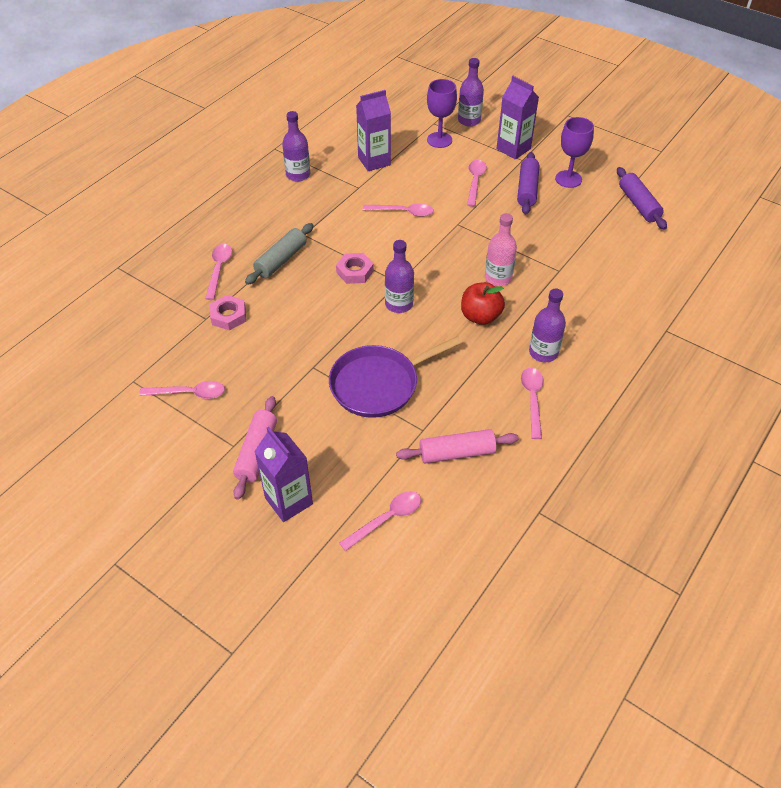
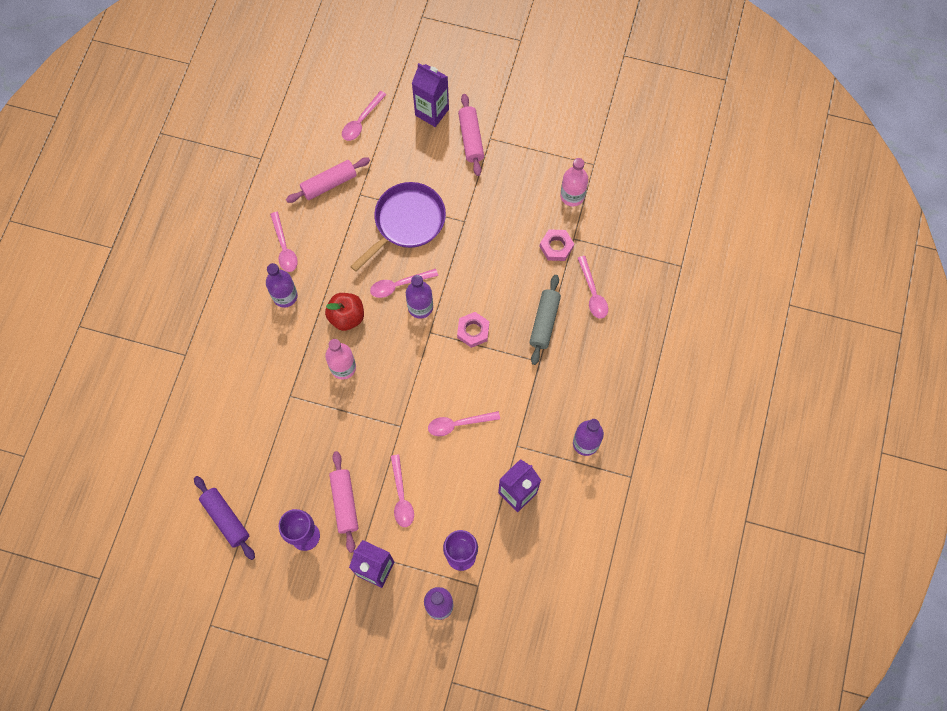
camera: 160 degrees right, 20 degrees up
pink spoon [139,381,225,399] -> pink spoon moved to [370,269,438,298]
purple rolling pin [517,152,539,215] -> pink rolling pin [329,451,358,553]
none -> pink bottle [560,158,588,207]

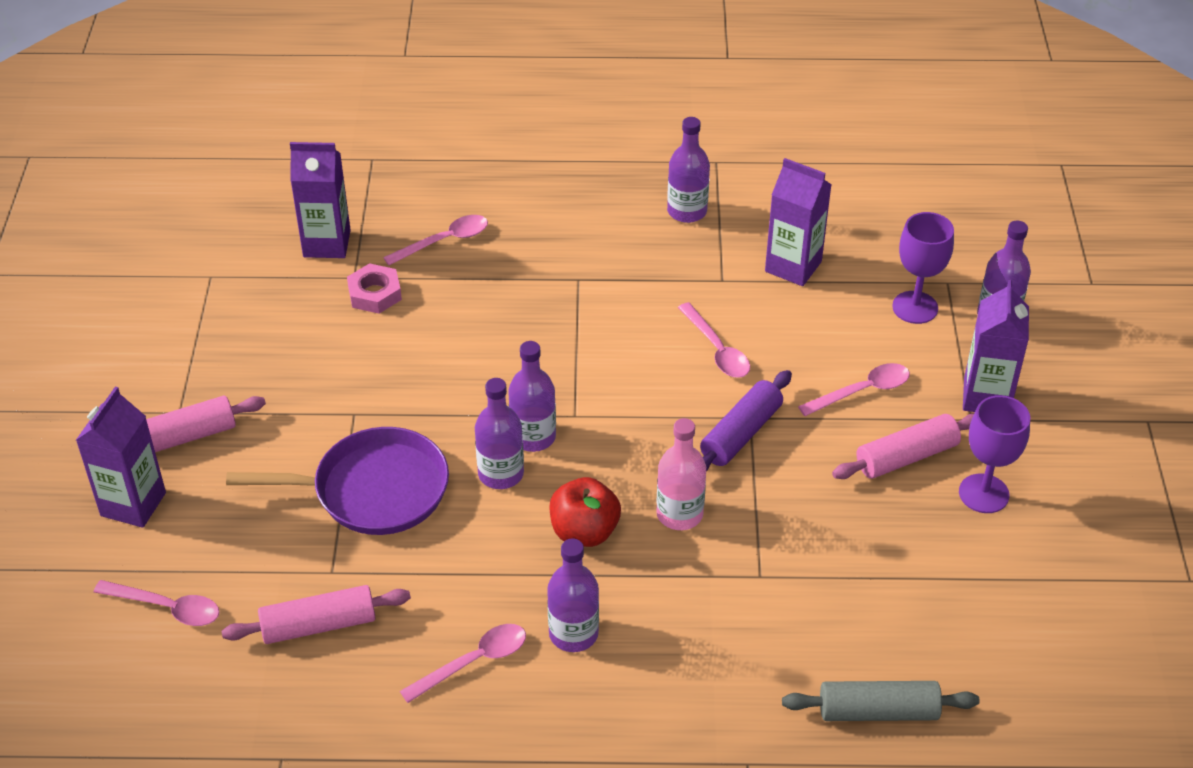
camera: 105 degrees left, 25 degrees down
purple rolling pin [194,476,255,560] -> purple rolling pin moved to [700,370,792,472]
pink rolling pin [286,157,370,203] -> pink rolling pin turned 60 degrees counterclockwise [222,585,411,644]
purple pan [350,182,446,272] -> purple pan turned 150 degrees clockwise [226,427,449,535]
pink spoon [370,269,438,298] -> purple bottle [475,378,524,489]
pink nut [457,312,489,348] -> none
grey rolling pin [529,275,561,365] -> grey rolling pin moved to [782,681,980,721]
pink bottle [560,158,588,207] -> none
none -> purple carton [290,142,351,258]

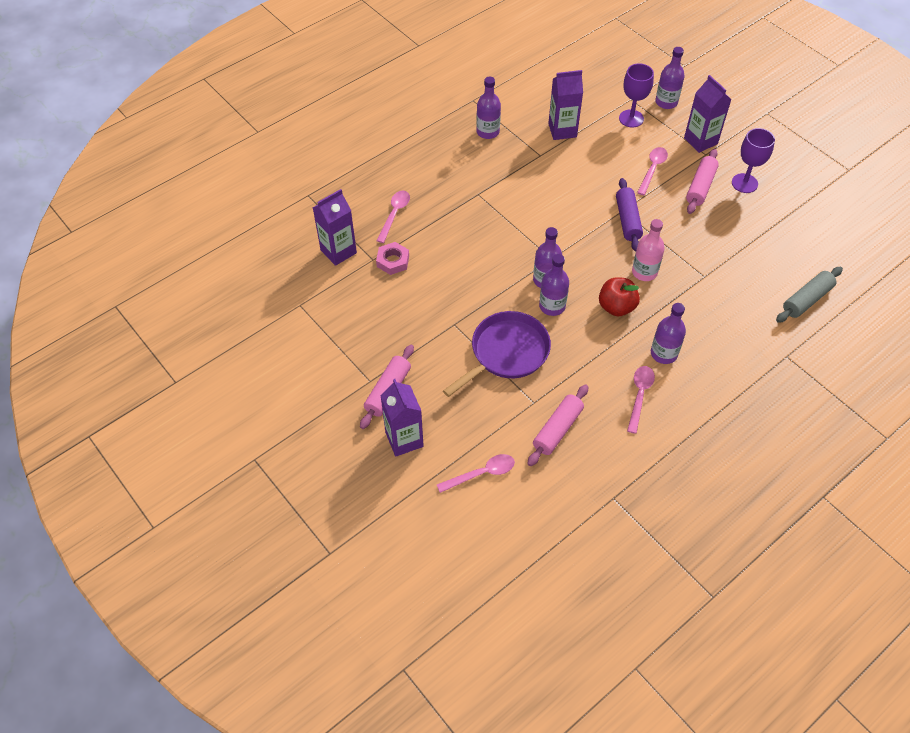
camera: 40 degrees left, 10 degrees up
pink spoon [678,302,750,378] -> none

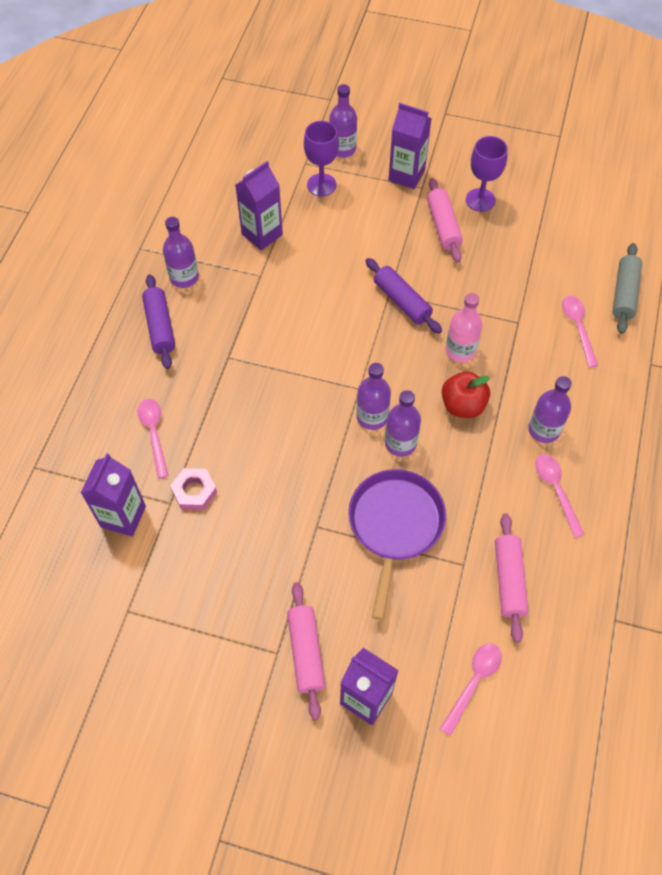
camera: 35 degrees left, 5 degrees up
pink spoon [637,147,668,195] -> pink spoon moved to [562,296,598,368]
none -> purple rolling pin [142,274,175,369]

